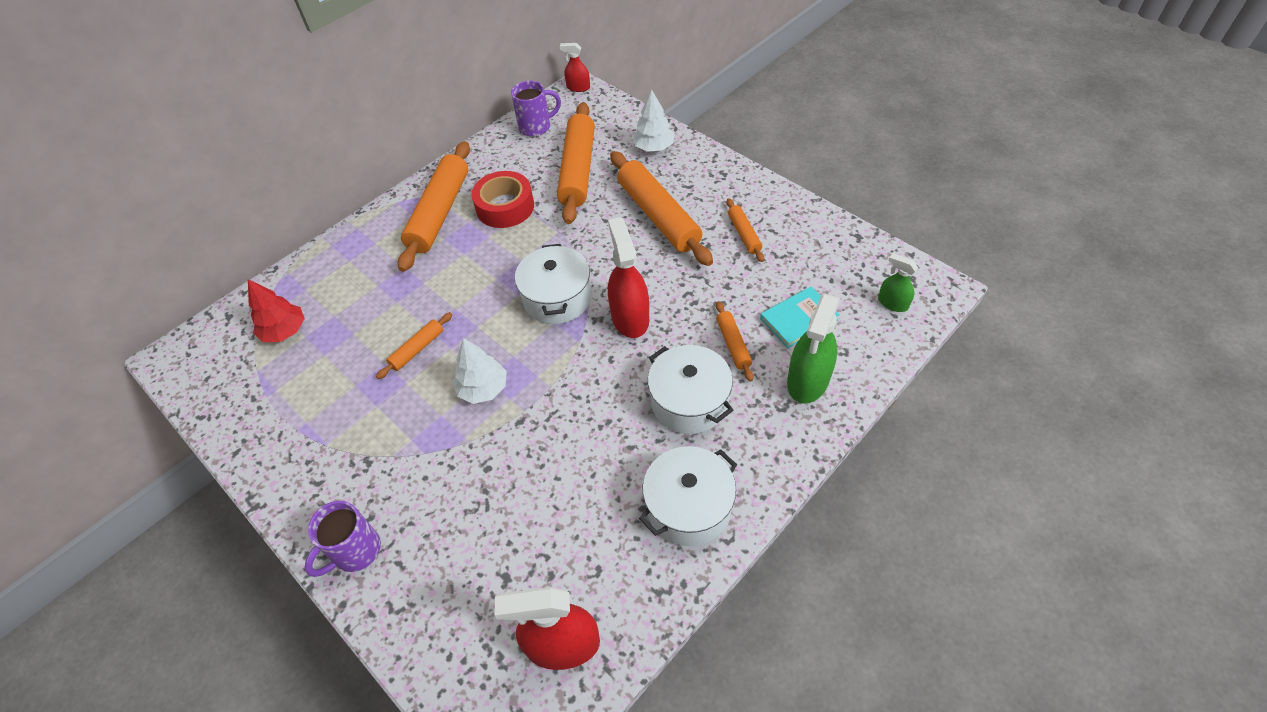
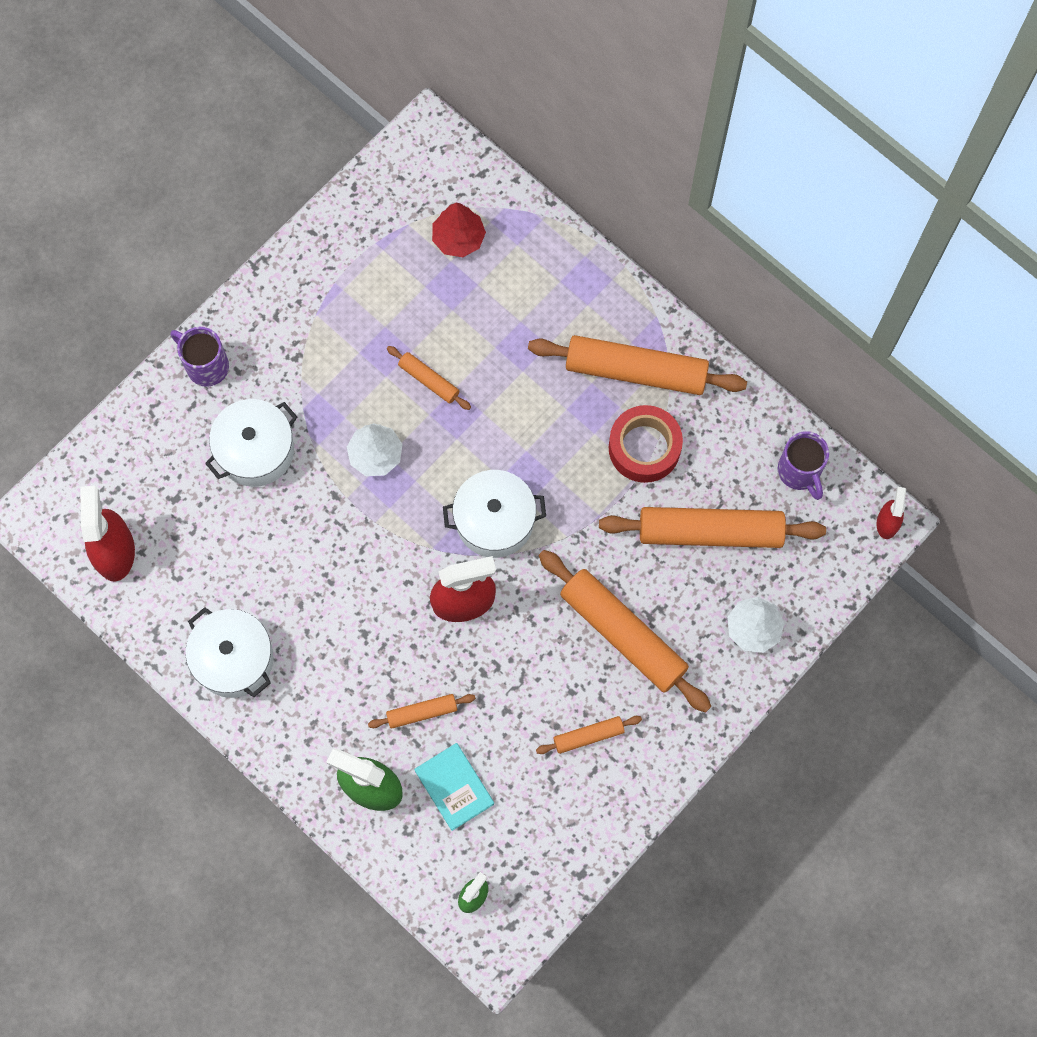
camera: 85 degrees right, 20 degrees up
orange rolling pin [610,151,713,266] -> orange rolling pin turned 75 degrees clockwise [539,550,711,713]
white pot [648,345,733,434] -> white pot moved to [205,399,297,487]

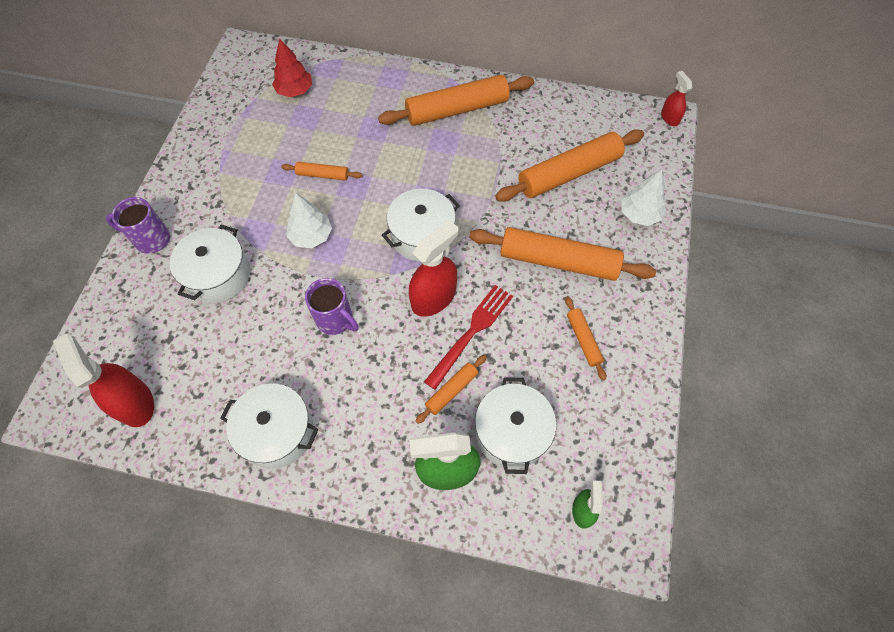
camera: 30 degrees left, 10 degrees down
turquoise book [414,743,494,831] -> white pot [475,377,556,474]
orange rolling pin [536,716,642,754] -> orange rolling pin turned 60 degrees counterclockwise [565,297,606,380]
red tape [609,405,683,483] -> none
purple mug [778,431,829,500] -> purple mug moved to [305,278,359,335]
none -> red fork [424,285,513,390]

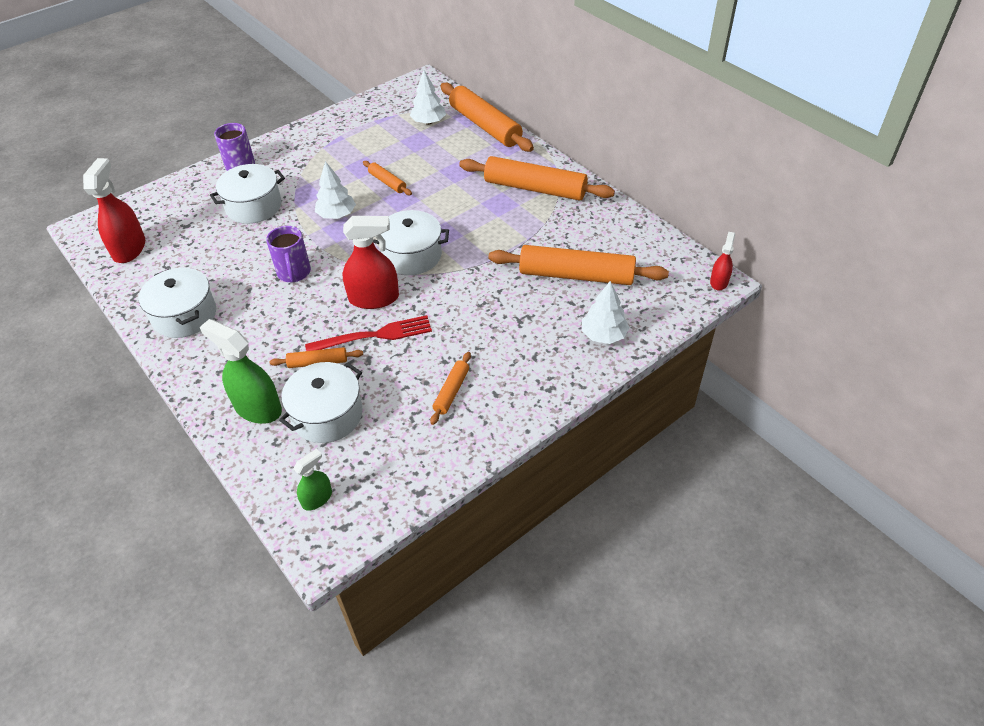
camera: 40 degrees right, 15 degrees down
red tree [272,38,312,97] -> white tree [410,70,446,125]
orange rolling pin [469,227,656,281] -> orange rolling pin moved to [441,83,534,152]

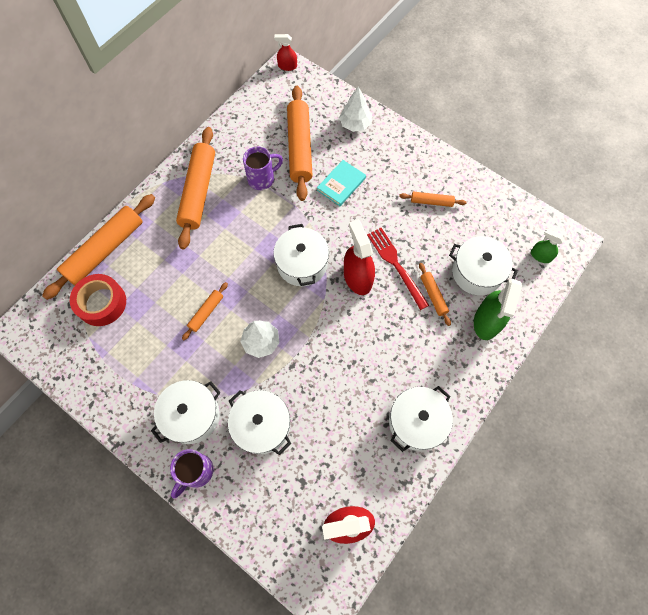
camera: 105 degrees left, 20 degrees up
purple mug [266,226,311,282] -> purple mug moved to [243,146,283,190]
white tree [410,70,446,125] -> red tape [70,274,126,326]
none -> white pot [151,380,221,444]
none -> turquoise book [317,160,366,206]

